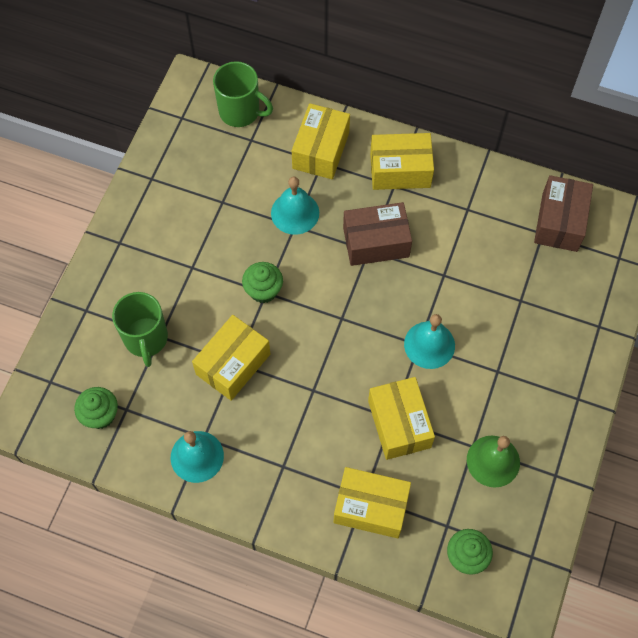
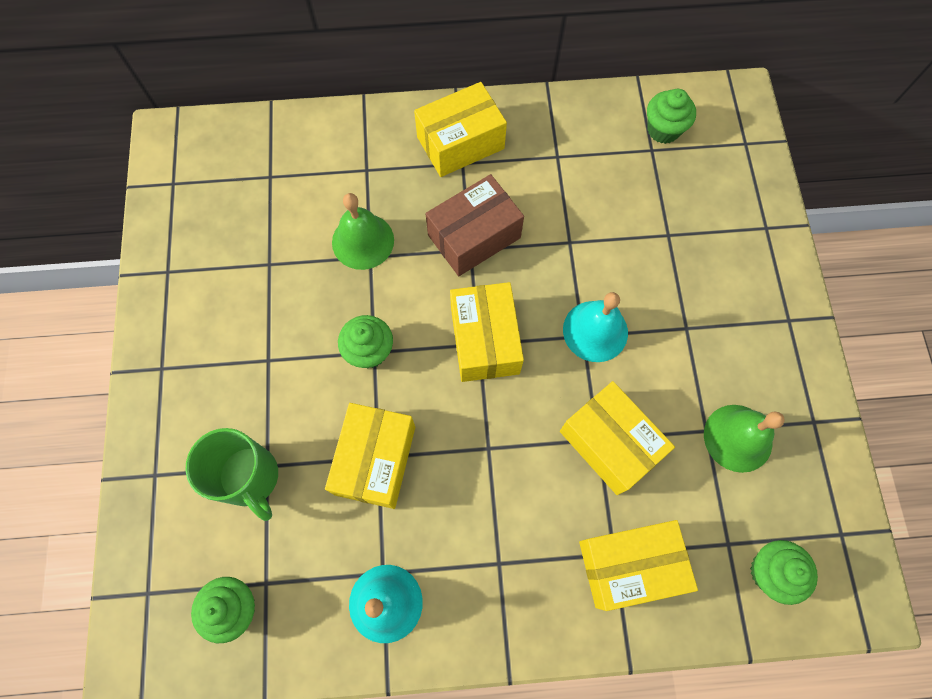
camera: 25 degrees left, 5 degrees up
green mug [213,61,273,127] -> none
turquoise bell [271,176,319,235] -> green bell [332,193,394,270]
yellow box [292,103,350,179] -> yellow box moved to [450,282,524,382]
brown box [534,175,593,252] -> green cupcake [647,89,696,144]

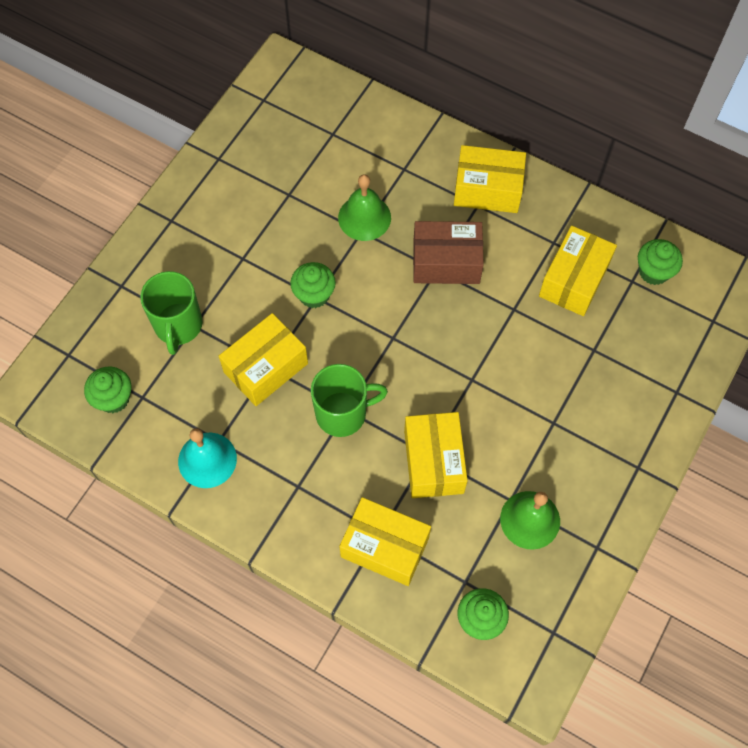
camera: 35 degrees right, 5 degrees down
yellow box [450,282,524,382] -> yellow box moved to [539,226,617,316]
turquoise bell [563,292,628,362] -> none
none -> green mug [311,364,388,437]

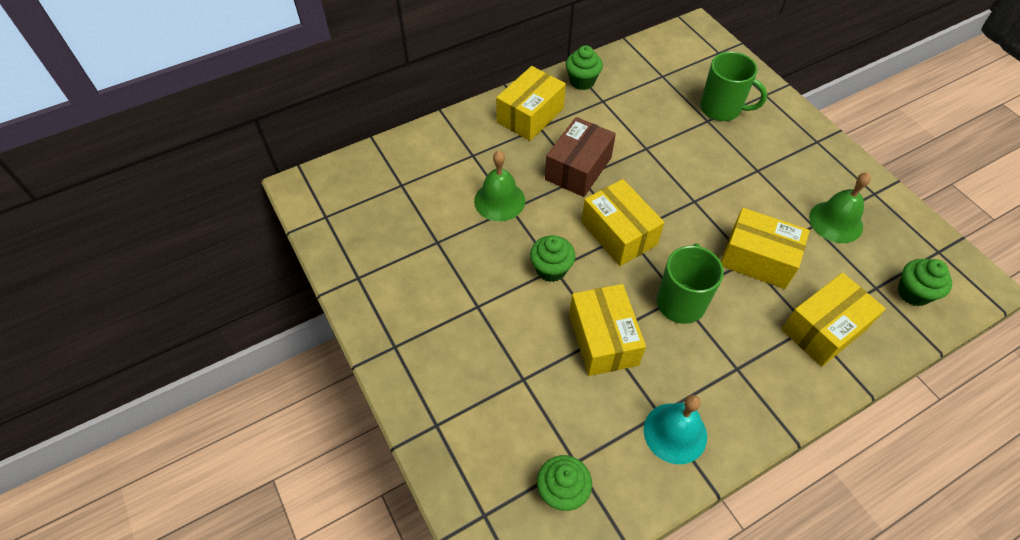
camera: 60 degrees left, 10 degrees down
green mug [140,271,202,355] -> green mug moved to [700,52,767,121]
yellow box [539,226,617,316] -> yellow box moved to [581,179,664,266]
green cupcake [638,239,683,285] -> green cupcake moved to [566,45,603,90]

